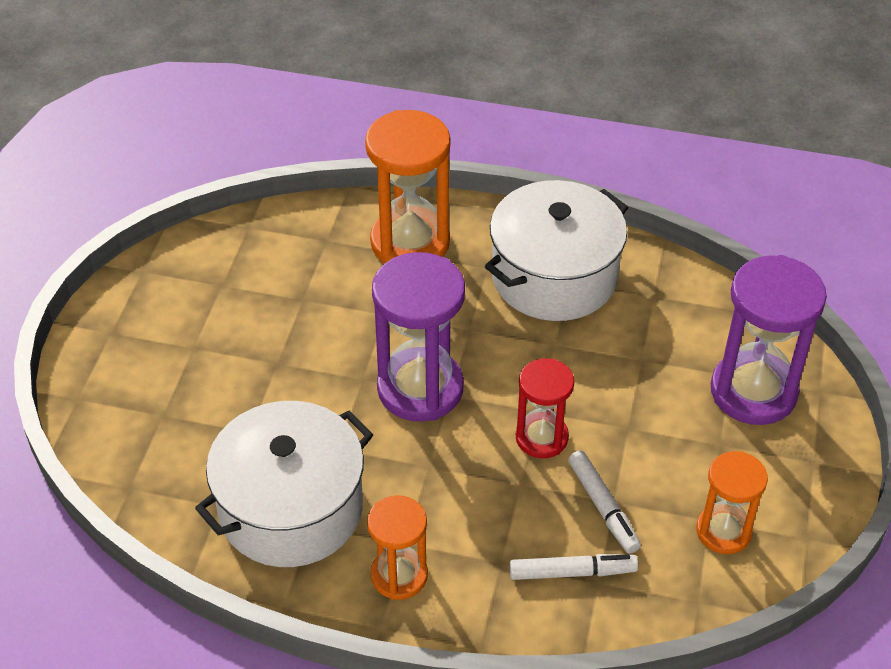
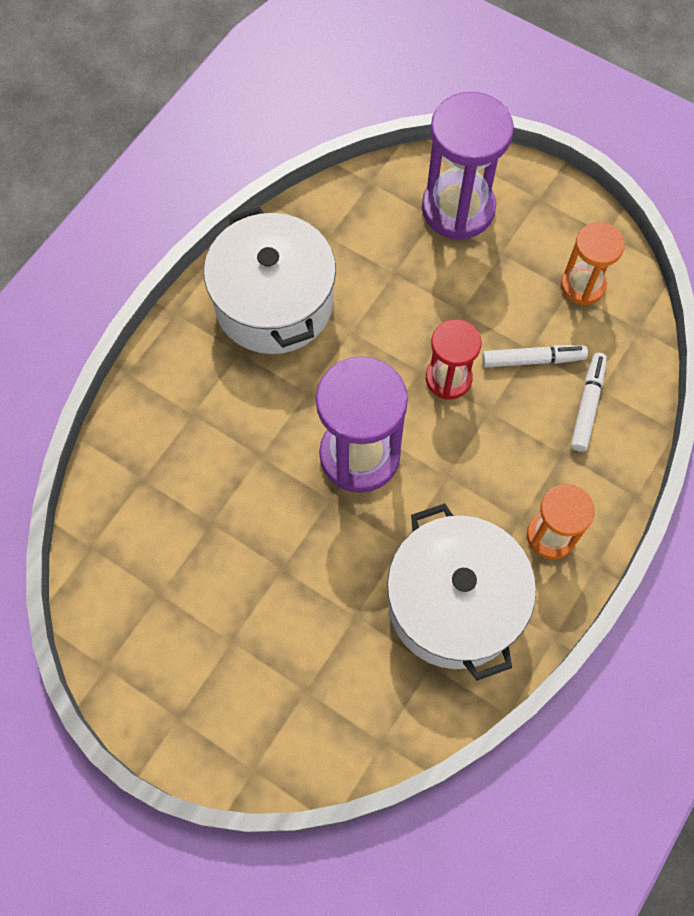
camera: 70 degrees left, 20 degrees up
orange hourglass [365,110,450,264] -> none

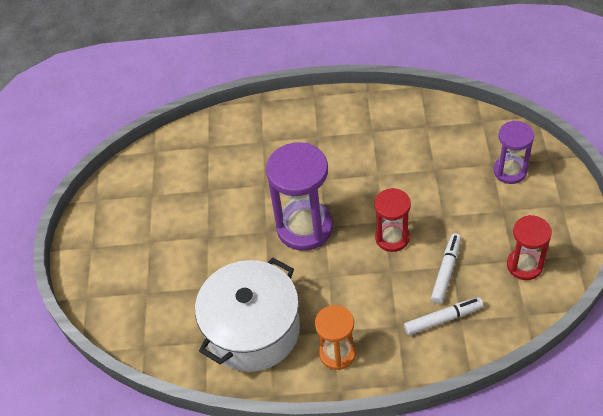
camera: 60 degrees right, 15 degrees down
white pot [204,207,336,354] -> none
purple hourglass [422,92,514,240] -> purple hourglass [493,121,534,184], size x0.59
white marker [482,345,588,367] -> white marker turned 120 degrees counterclockwise [431,233,461,304]
orange hourglass [561,222,625,305] -> red hourglass [507,215,552,280]

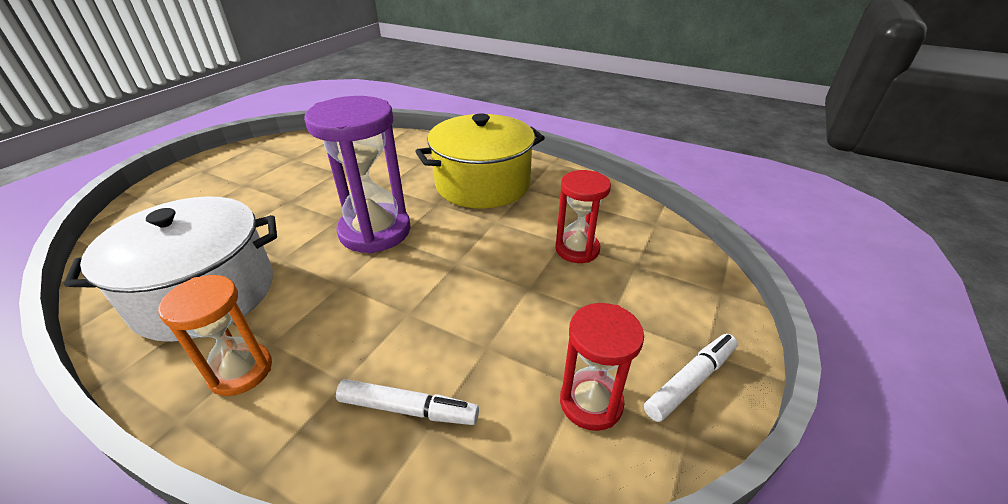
camera: 25 degrees right, 15 degrees down
red hourglass [374,188,411,252] -> red hourglass moved to [555,170,611,263]
white marker [431,233,461,304] -> white marker moved to [644,334,738,422]
purple hourglass [493,121,534,184] -> none
none -> yellow pot [415,113,545,209]

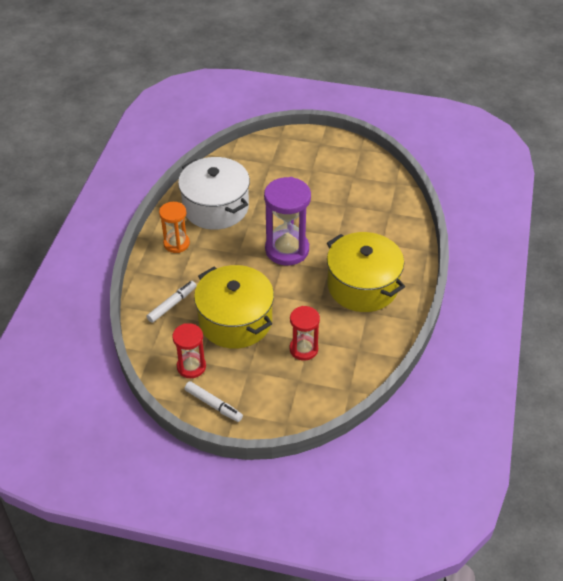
camera: 75 degrees right, 10 degrees up
white marker [336,379,479,425] -> white marker turned 135 degrees counterclockwise [147,281,197,323]
none -> yellow pot [194,265,274,349]

